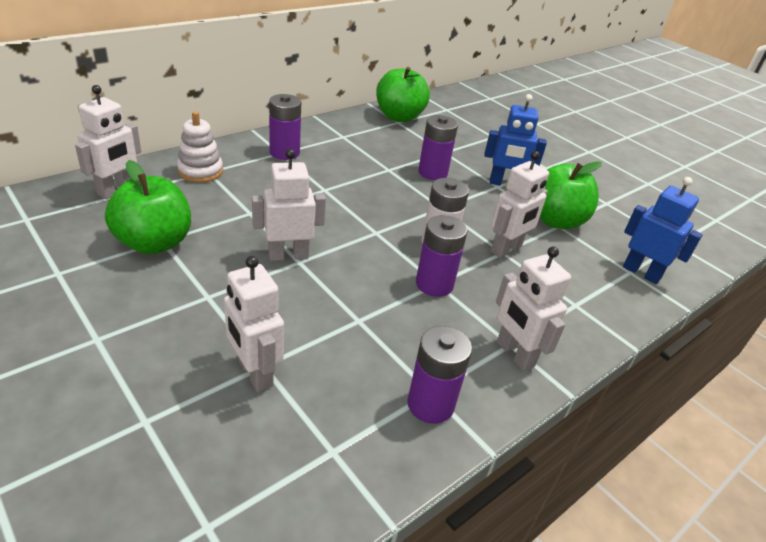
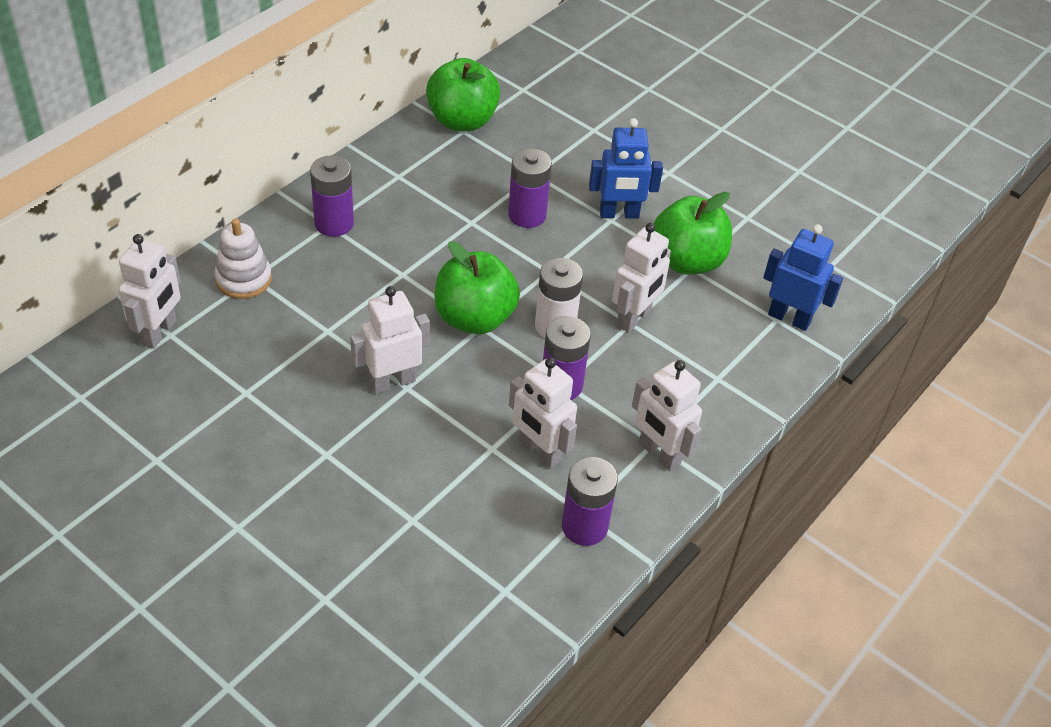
camera: 10 degrees left, 10 degrees up
green apple [105,160,191,254] -> green apple moved to [435,241,520,334]
white robot [224,256,284,392] -> white robot moved to [509,358,577,469]

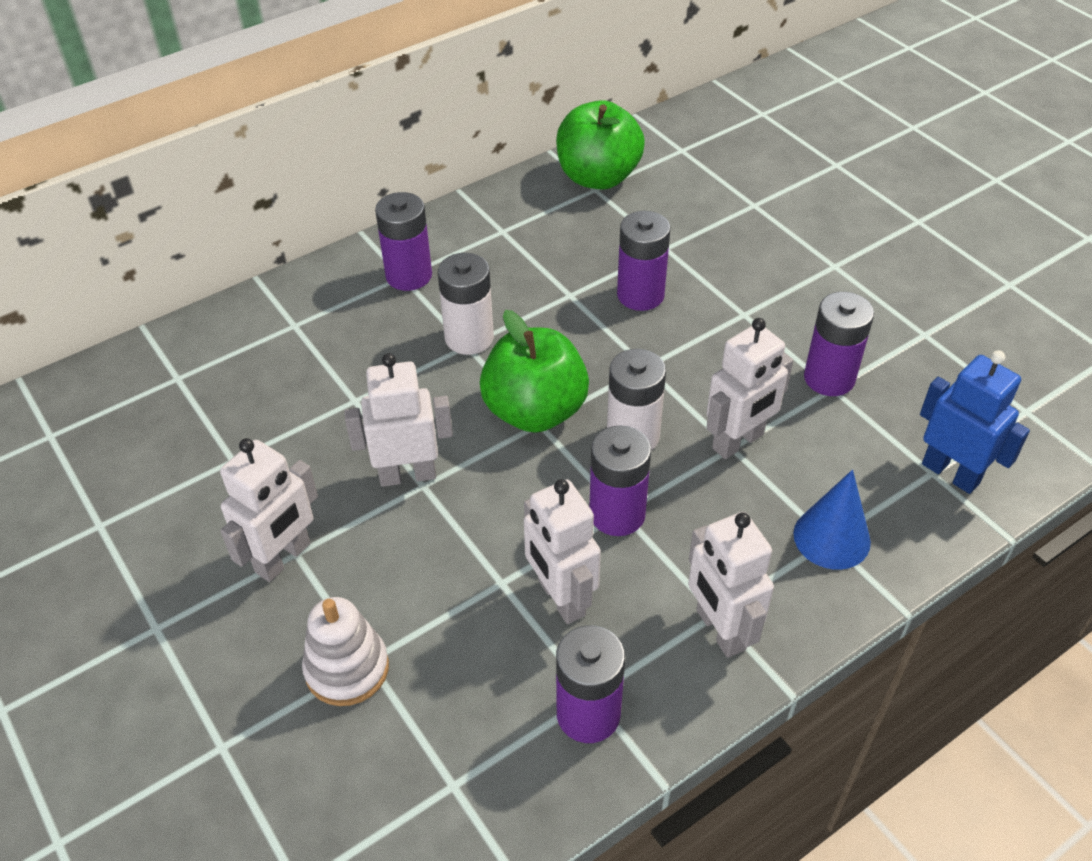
camera: 20 degrees right, 0 degrees up
white robot [119,234,181,349] -> white robot moved to [220,438,318,582]
white stacking toy [214,219,272,299] -> white stacking toy moved to [302,597,389,706]
blue robot [589,118,663,219] -> none
green apple [654,192,732,274] -> purple battery [804,292,874,396]
none -> white battery [438,253,494,355]
none -> blue cone [793,470,871,570]

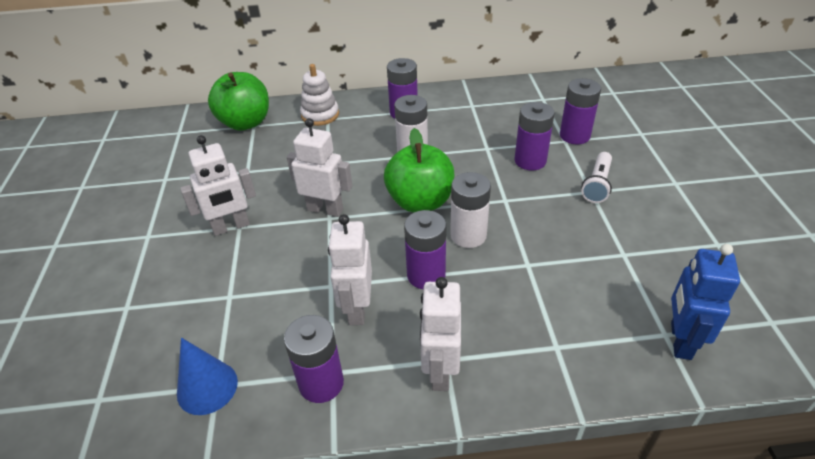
camera: 30 degrees right, 5 degrees down
white stacking toy [302,597,389,706] -> white stacking toy moved to [300,64,339,126]
green apple [556,100,645,190] -> green apple moved to [208,72,269,131]
white robot [706,318,793,459] -> none
blue cone [793,470,871,570] -> blue cone moved to [177,338,238,415]
purple battery [804,292,874,396] -> purple battery moved to [560,78,601,144]
blue robot [920,350,1030,494] -> blue robot turned 150 degrees counterclockwise [671,244,740,360]
none -> white flashlight [581,152,612,203]

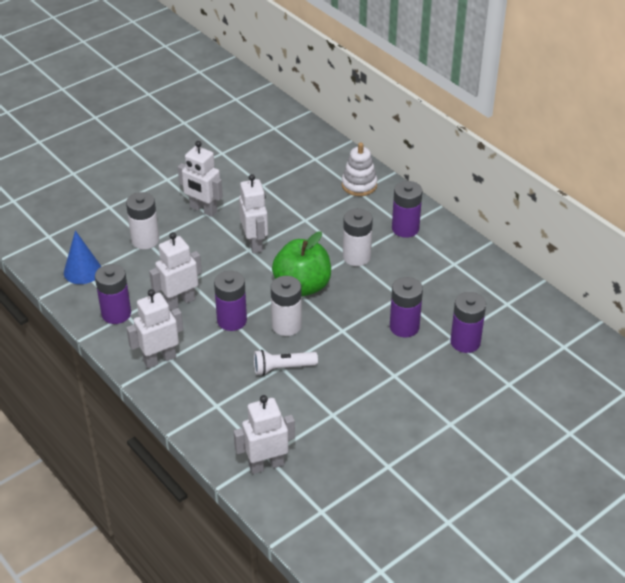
camera: 55 degrees right, 0 degrees up
green apple [208,72,269,131] -> none
white flashlight [581,152,612,203] -> white flashlight moved to [254,350,318,376]
blue robot [671,244,740,360] -> white robot [234,395,295,474]
none -> white battery [126,192,159,249]

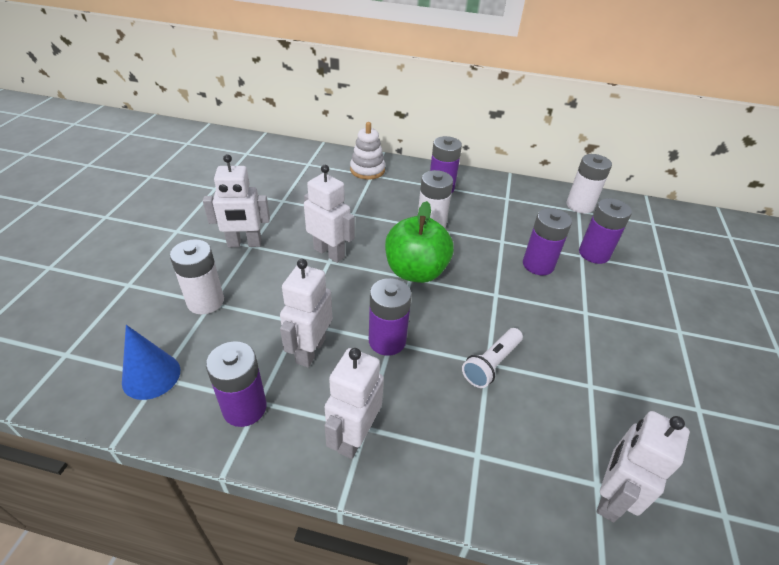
camera: 40 degrees left, 0 degrees up
white battery [271,276,302,336] -> white battery moved to [566,154,612,214]

